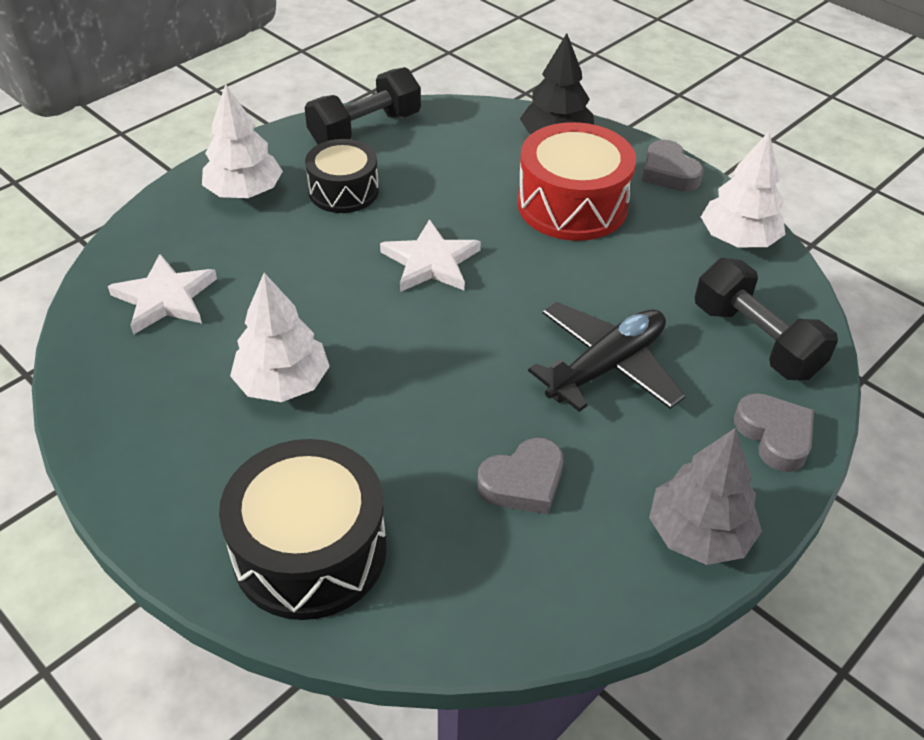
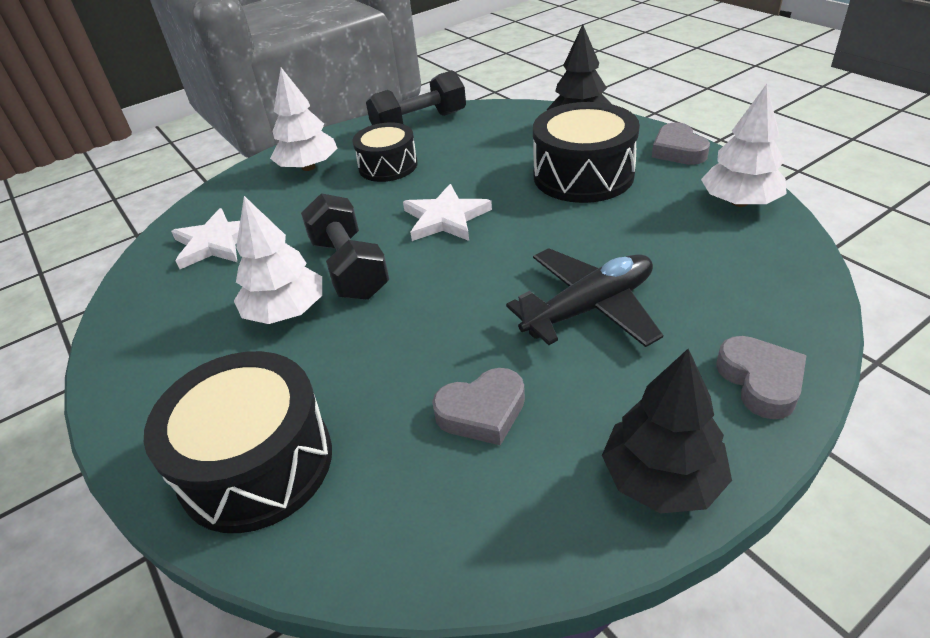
camera: 15 degrees right, 5 degrees down
red drum [517,122,636,241] -> black drum [533,102,640,203]
grey tree [649,428,762,565] -> black tree [602,349,732,514]
black dumbbell [695,258,838,380] -> black dumbbell moved to [301,193,389,300]

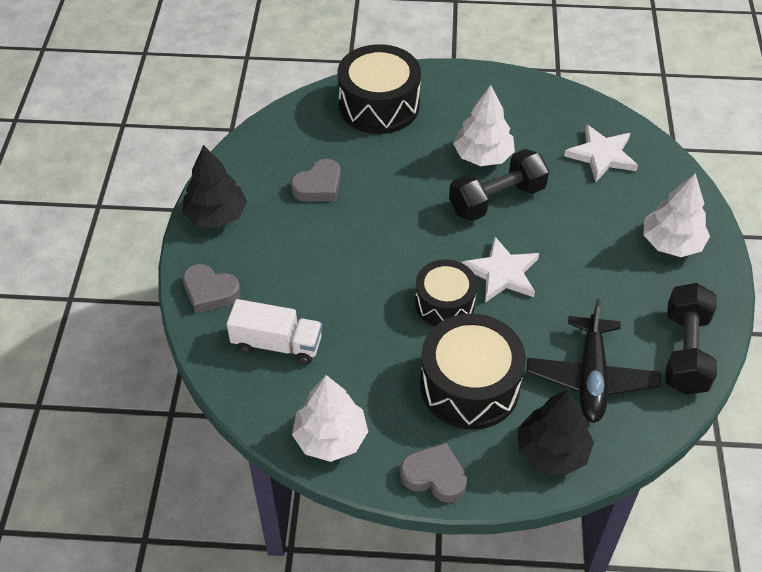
camera: 125 degrees right, 10 degrees up
black dumbbell [301,193,389,300] -> black dumbbell turned 45 degrees counterclockwise [449,149,549,221]
black drum [352,123,418,182] -> black drum moved to [415,260,478,326]
grey heart [432,368,525,445] -> grey heart turned 150 degrees counterclockwise [291,159,341,201]
black plane [506,248,663,347] -> black plane moved to [527,298,661,423]
none -> white truck [227,299,322,364]

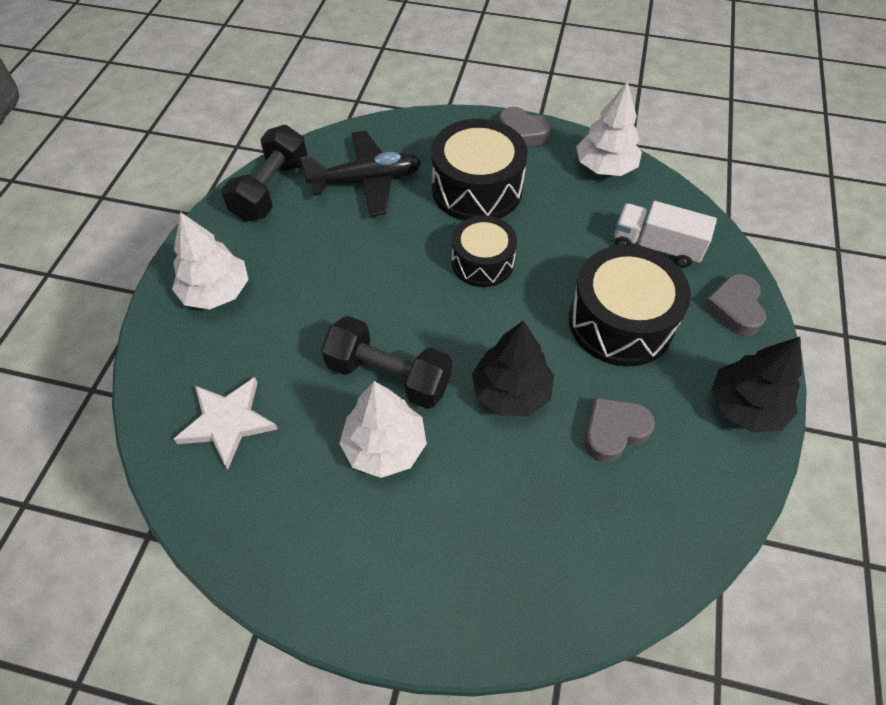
camera: 170 degrees left, 5 degrees up
grey heart [183,264,241,313] -> grey heart turned 120 degrees counterclockwise [703,274,766,336]
black drum [338,44,421,134] -> black drum moved to [569,245,691,367]
black dumbbell [449,149,549,221] -> black dumbbell turned 45 degrees clockwise [321,316,452,409]
white star [461,237,539,303] -> none
black tree [517,389,594,476] -> black tree moved to [472,320,554,416]
black plane [527,298,661,423] -> black plane turned 60 degrees clockwise [301,131,421,217]

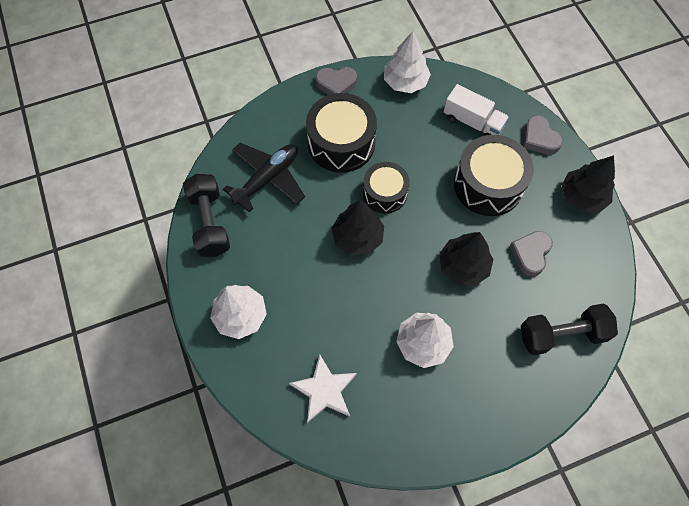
camera: 35 degrees left, 10 degrees up
black dumbbell [321,316,452,409] -> black dumbbell moved to [521,303,618,355]
white truck [614,201,717,267] -> white truck turned 135 degrees counterclockwise [444,84,509,136]
none -> black tree [331,200,384,255]

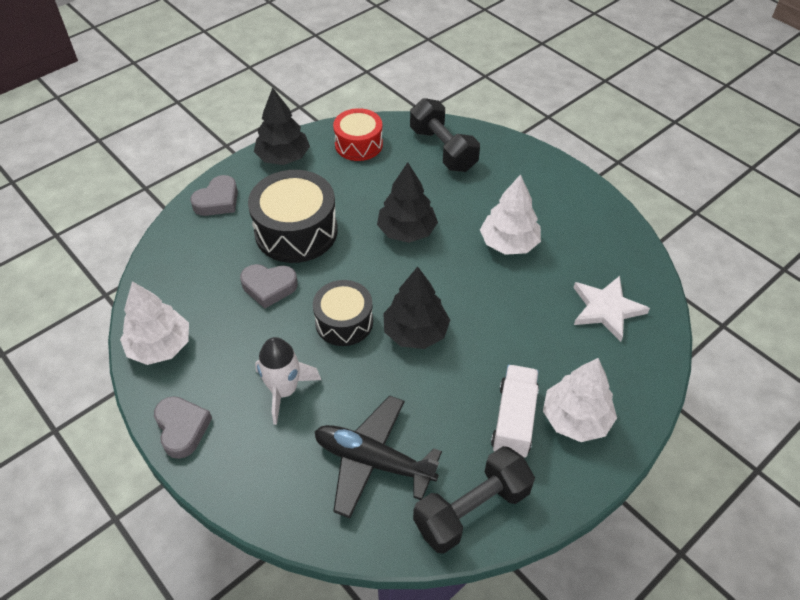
camera: 110 degrees left, 15 degrees down
black drum [306,93,377,173] -> white rocket [255,337,321,425]
white truck [444,84,509,136] -> white truck moved to [491,365,539,458]
grey heart [510,231,553,276] -> grey heart moved to [240,264,298,309]
none -> red drum [333,108,383,161]

